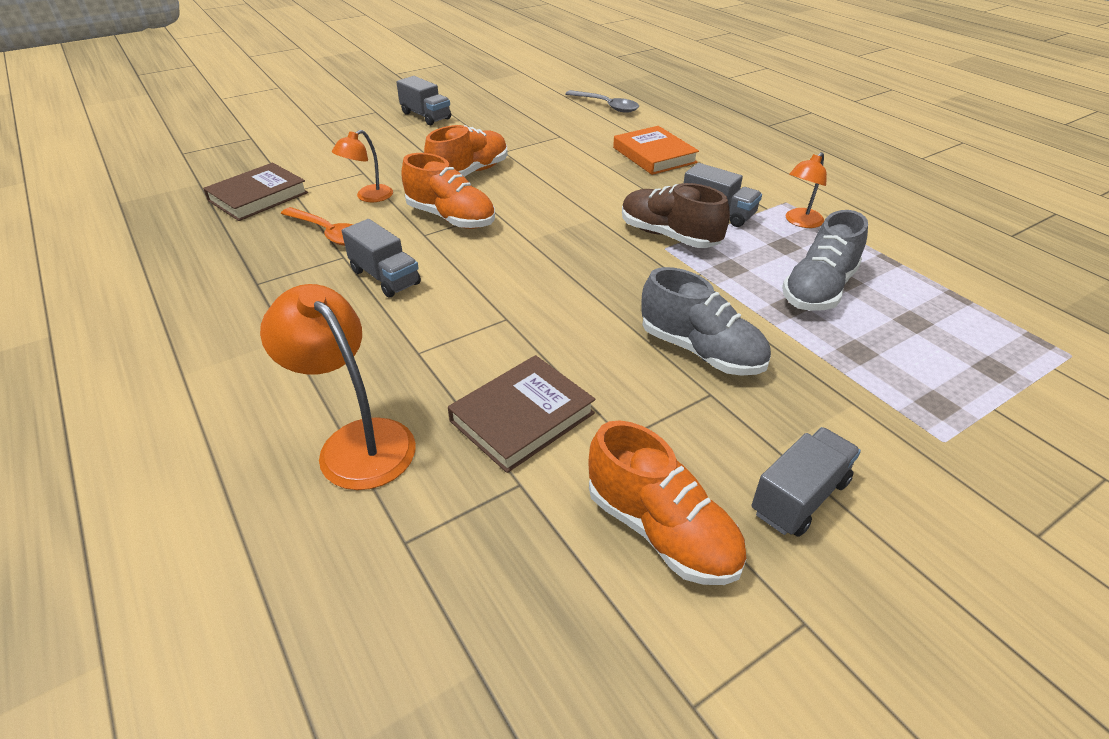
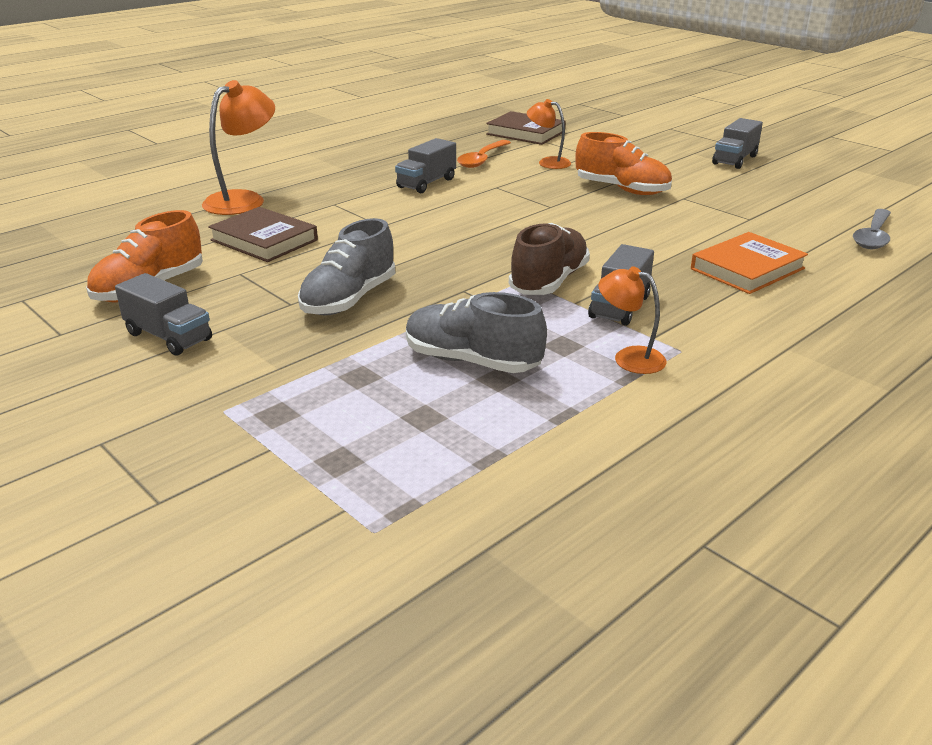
camera: 80 degrees right, 10 degrees down
orange shoe [401,153,495,229] -> none

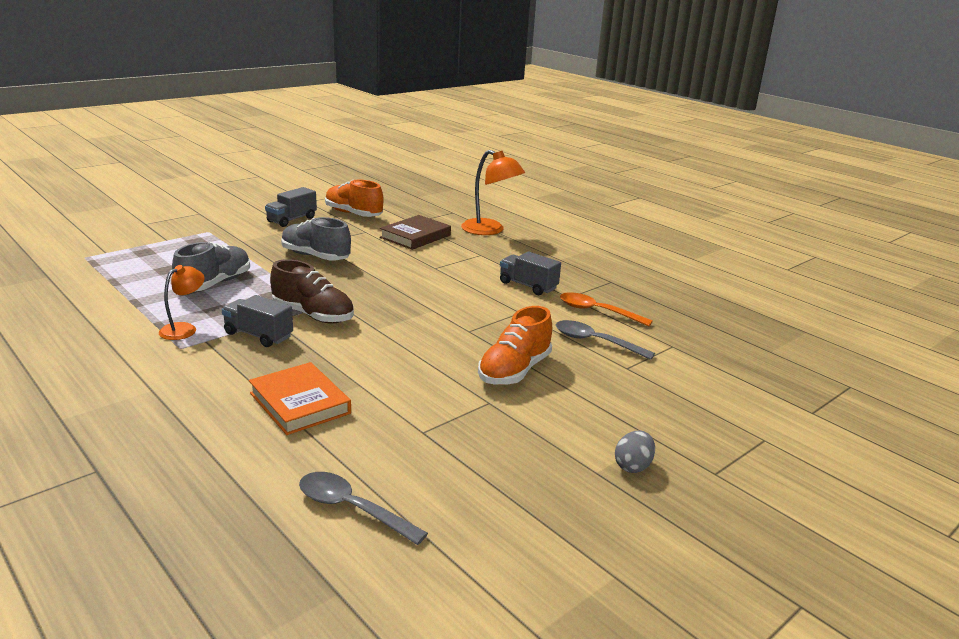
camera: 90 degrees right, 5 degrees down
brown book [486,111,566,145] -> none
orange lamp [527,99,571,169] -> grey spoon [556,320,655,360]
grey truck [712,118,763,169] -> grey egg [615,431,655,473]

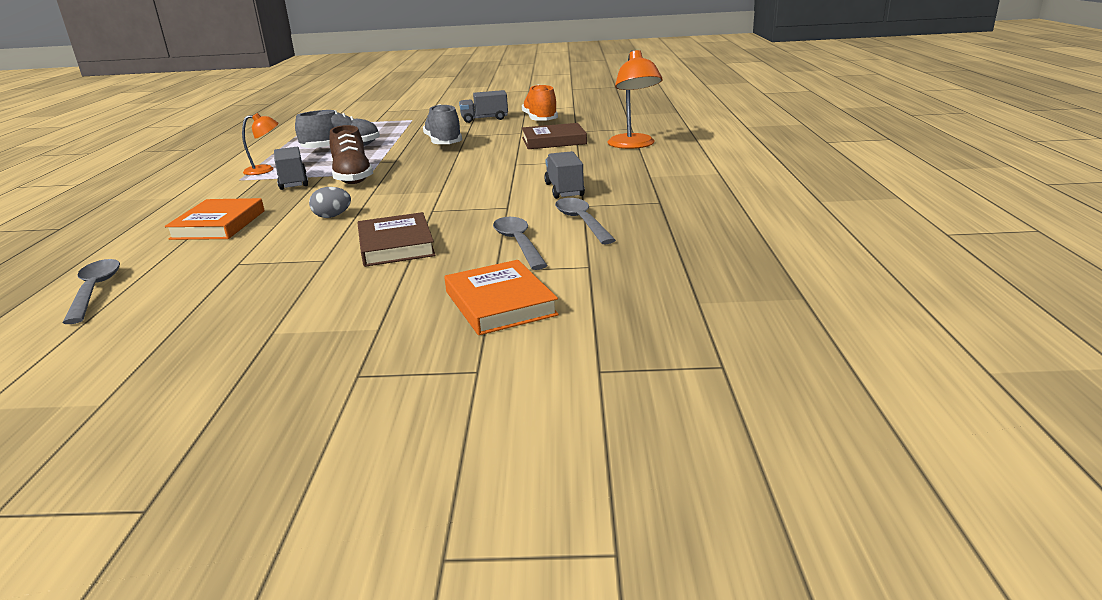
camera: 45 degrees right, 0 degrees up
orange shoe [478,306,552,385] -> brown book [358,212,436,267]
orange spoon [560,292,653,326] -> grey spoon [555,198,616,244]
grey egg [615,431,655,473] -> grey egg moved to [309,187,351,218]
none -> orange book [444,260,559,335]

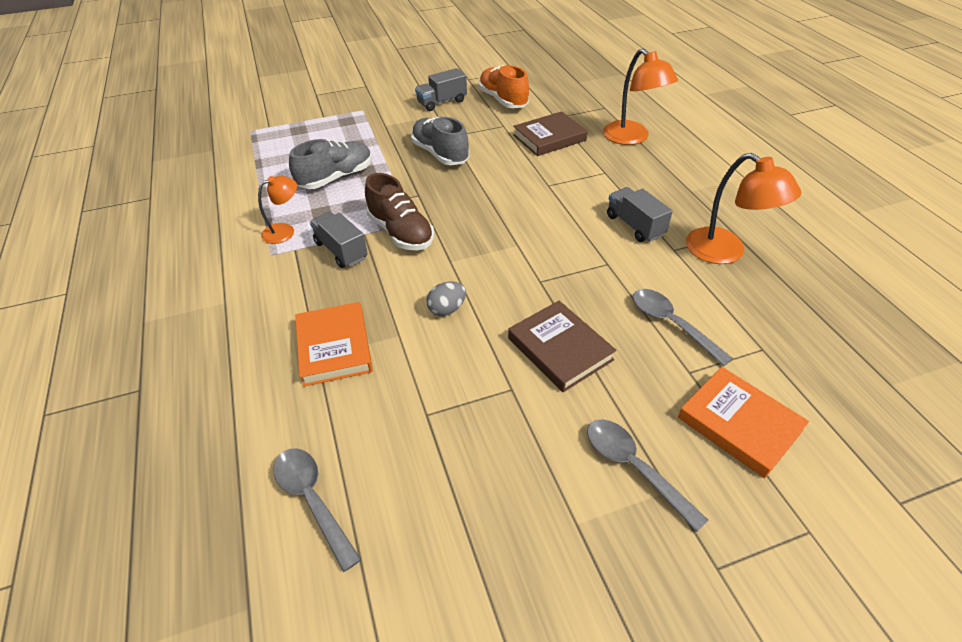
camera: 20 degrees left, 20 degrees up
grey spoon [555,198,616,244] -> grey spoon moved to [587,419,708,532]
none -> orange lamp [686,153,802,264]

